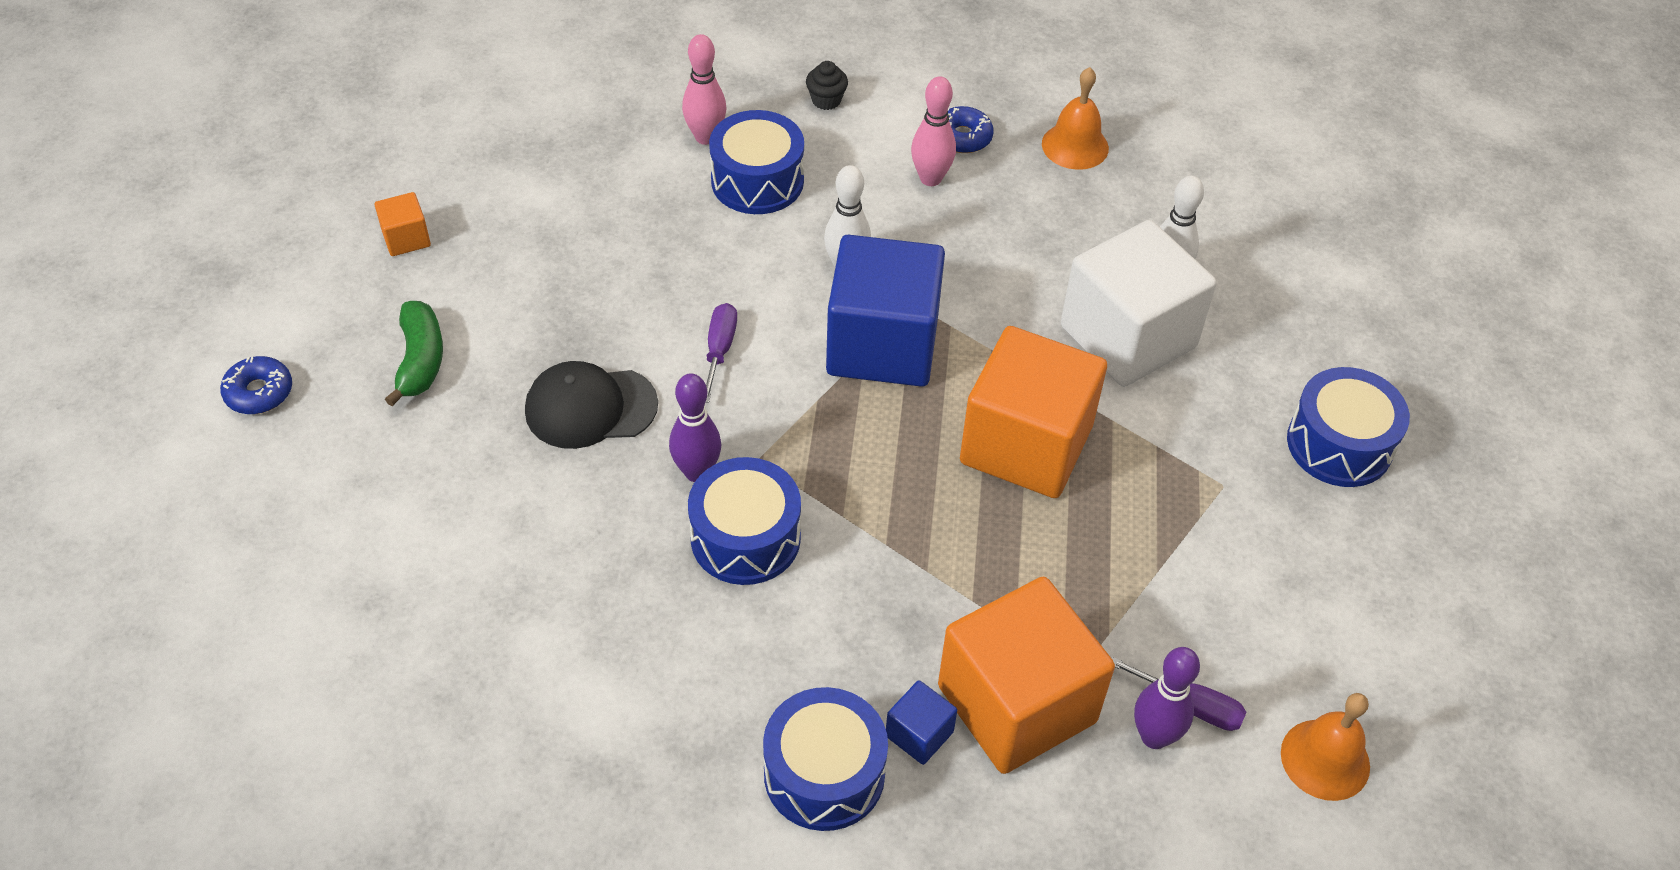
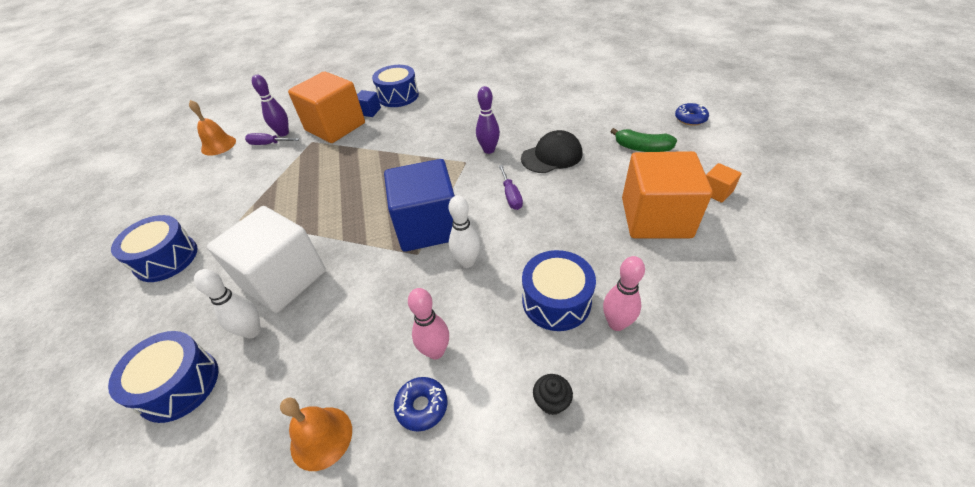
camera: 165 degrees right, 5 degrees down
green banana [385,301,443,406] -> green banana turned 45 degrees counterclockwise [610,128,677,152]
blue drum [688,457,801,585] -> blue drum moved to [108,331,218,423]
orange cube [960,326,1107,498] -> orange cube moved to [622,151,712,238]

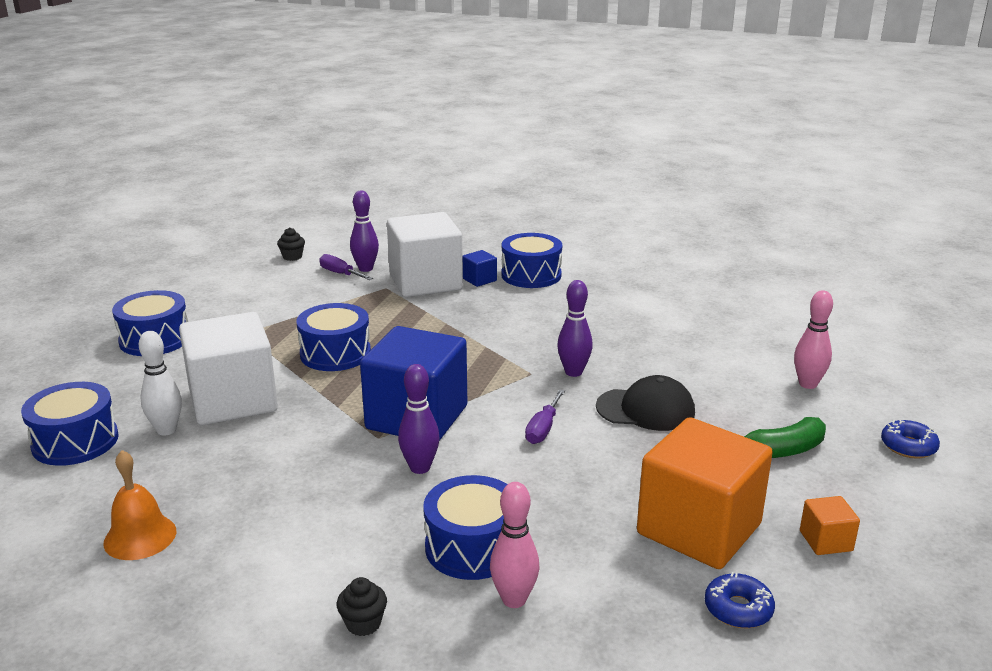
camera: 30 degrees right, 20 degrees down
orange bell [189,100,236,156] -> black cupcake [277,228,305,261]
orange cube [288,71,365,143] -> white cube [387,212,463,297]
blue donut [394,377,448,431] -> blue donut moved to [705,572,775,628]
pink bowling pin [408,288,449,360] -> pink bowling pin moved to [794,290,833,389]
white bowling pin [449,195,480,268] -> purple bowling pin [398,364,440,474]
green banana [610,128,677,152] -> green banana turned 75 degrees counterclockwise [744,417,826,458]
none -> blue drum [297,303,371,371]

